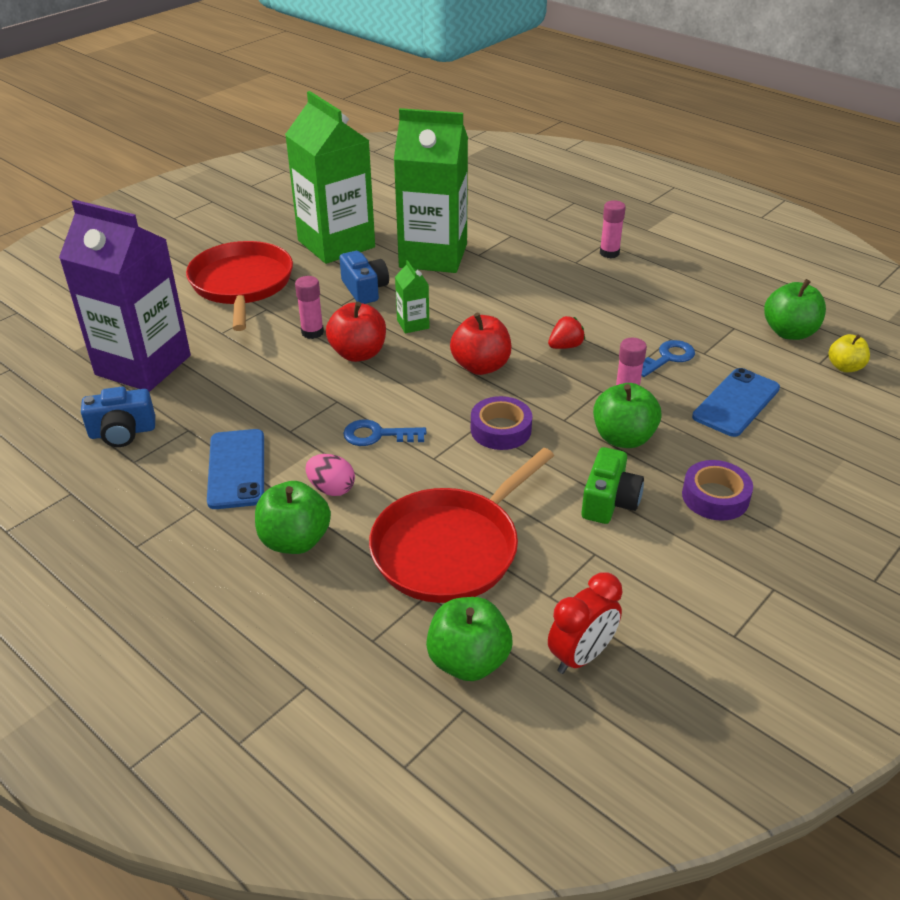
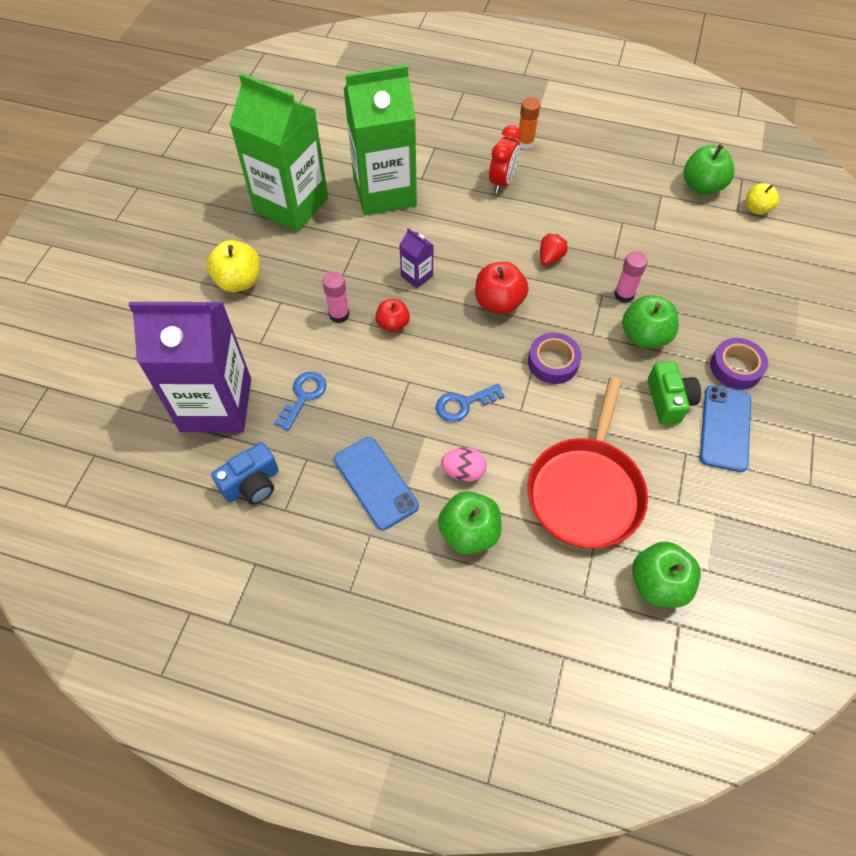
camera: 25 degrees left, 20 degrees up
red pan [186,241,293,331] -> yellow apple [207,240,260,292]
red apple [326,302,386,362] -> red apple [375,299,410,332], size x0.64
blue camera [339,251,389,304] -> none
green carton [395,260,430,333] -> purple carton [400,228,433,288]
red clock [548,573,622,674] -> red clock moved to [489,125,521,193]
pink glue stick [600,200,626,258] -> orange glue stick [517,98,540,149]
blue key [641,340,695,377] -> blue key moved to [274,372,326,431]
blue phone [692,368,780,437] -> blue phone moved to [700,385,751,472]

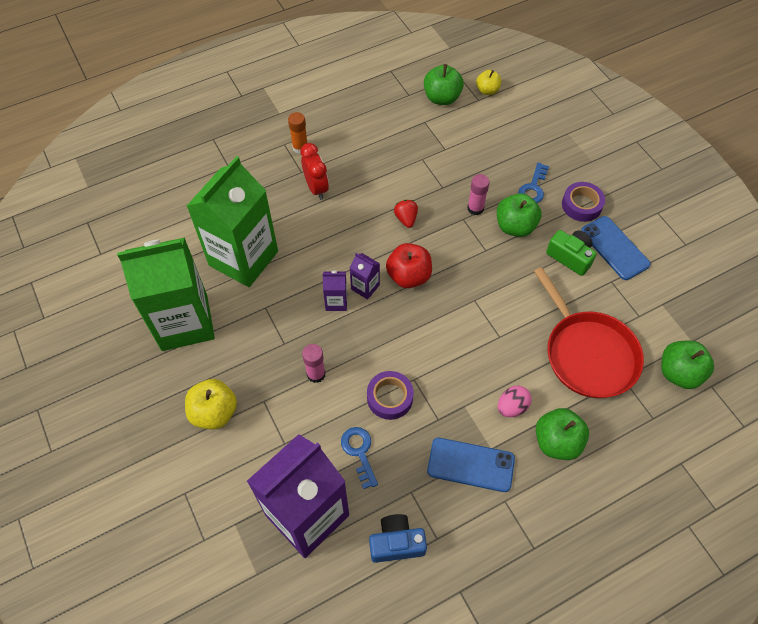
camera: 45 degrees left, 0 degrees up
blue camera [211,442,279,505] -> blue camera turned 105 degrees counterclockwise [369,514,427,563]
red apple [375,299,410,332] -> none
blue key [436,384,505,422] -> blue key moved to [518,163,549,203]
purple tape [528,333,581,384] -> purple tape moved to [367,371,414,420]
none -> purple carton [350,253,380,300]

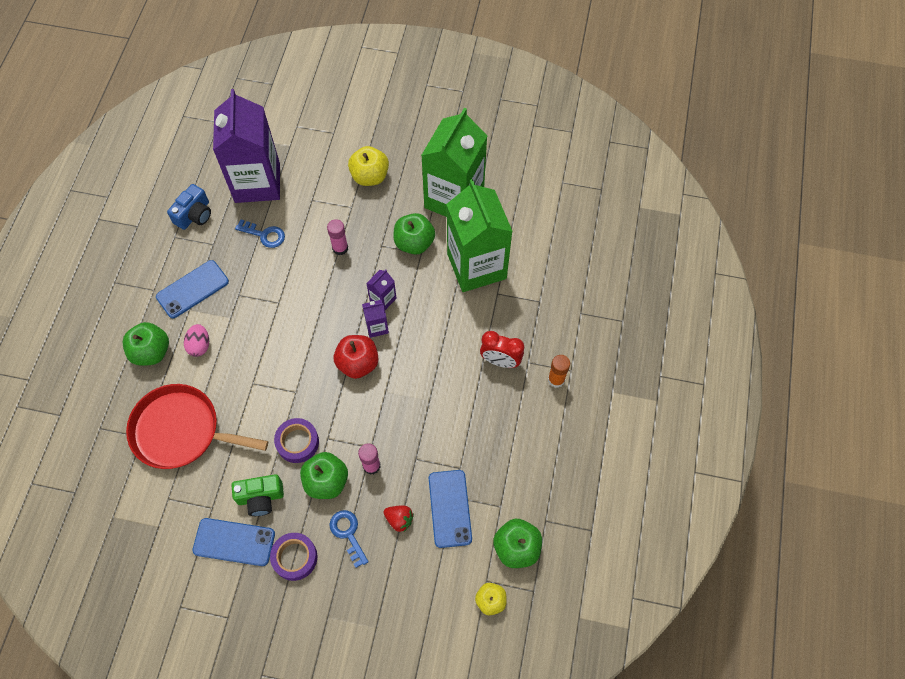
camera: 130 degrees right, 5 degrees up
purple tape [367,371,414,420] -> purple tape moved to [274,418,319,463]
red strawberry [394,200,418,228] -> red strawberry moved to [384,505,414,532]
green apple [661,341,714,389] -> green apple moved to [393,213,435,255]
none -> blue phone [429,470,472,548]

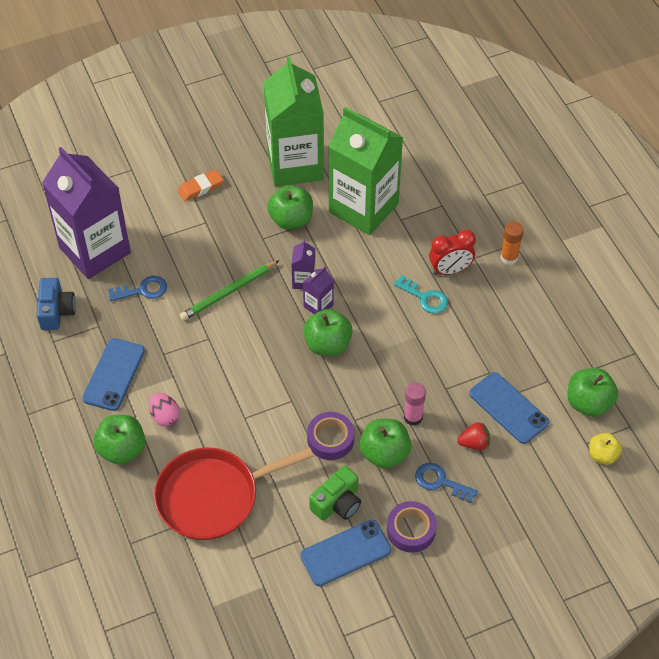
camera: 35 degrees left, 10 degrees down
pink glue stick [327,219,348,255] -> none
red apple [334,335,379,379] -> green apple [304,309,353,356]
yellow apple [348,146,389,186] -> orange eraser [177,169,223,201]
none -> green pencil [180,260,280,321]
none -> turquoise key [394,275,448,314]

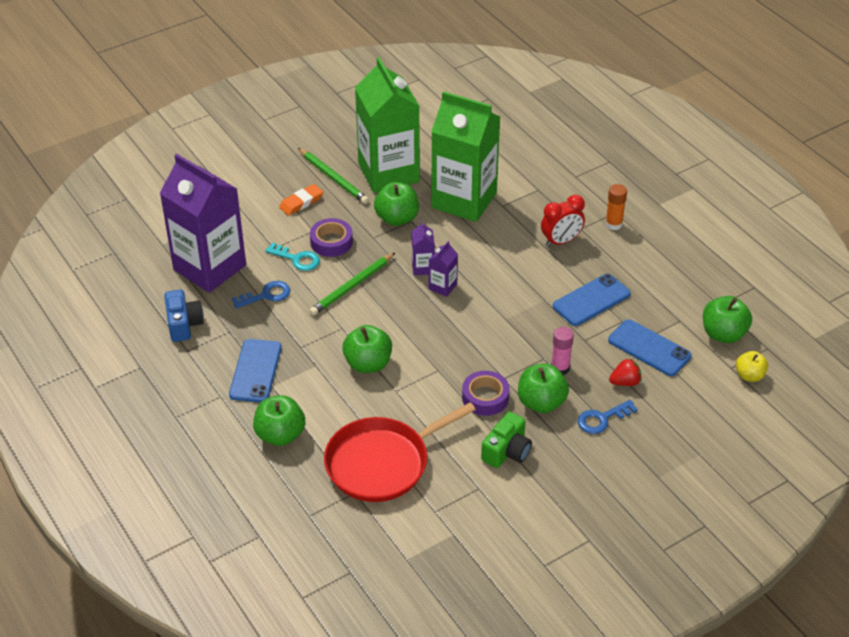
camera: 10 degrees left, 10 degrees down
pink egg [149,393,180,427] -> none
blue phone [300,519,391,586] -> blue phone moved to [553,274,631,326]
green apple [304,309,353,356] -> green apple moved to [342,325,392,373]
purple tape [387,501,437,553] -> purple tape moved to [310,218,353,257]
turquoise key [394,275,448,314] -> turquoise key moved to [265,243,320,271]
blue key [415,463,478,503] -> blue key turned 45 degrees counterclockwise [577,400,638,434]
none -> green pencil [298,148,369,204]

